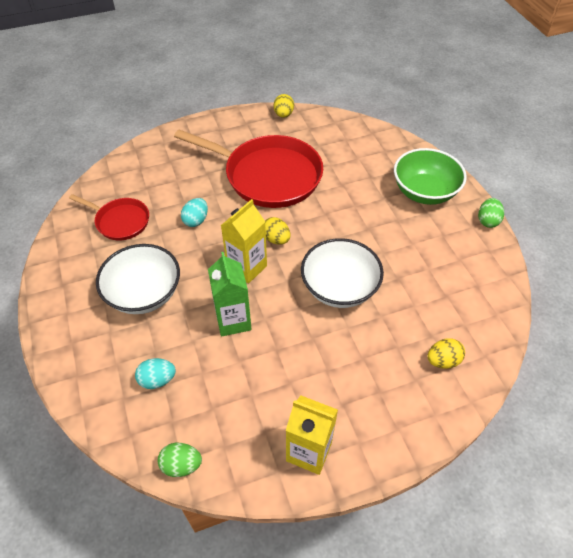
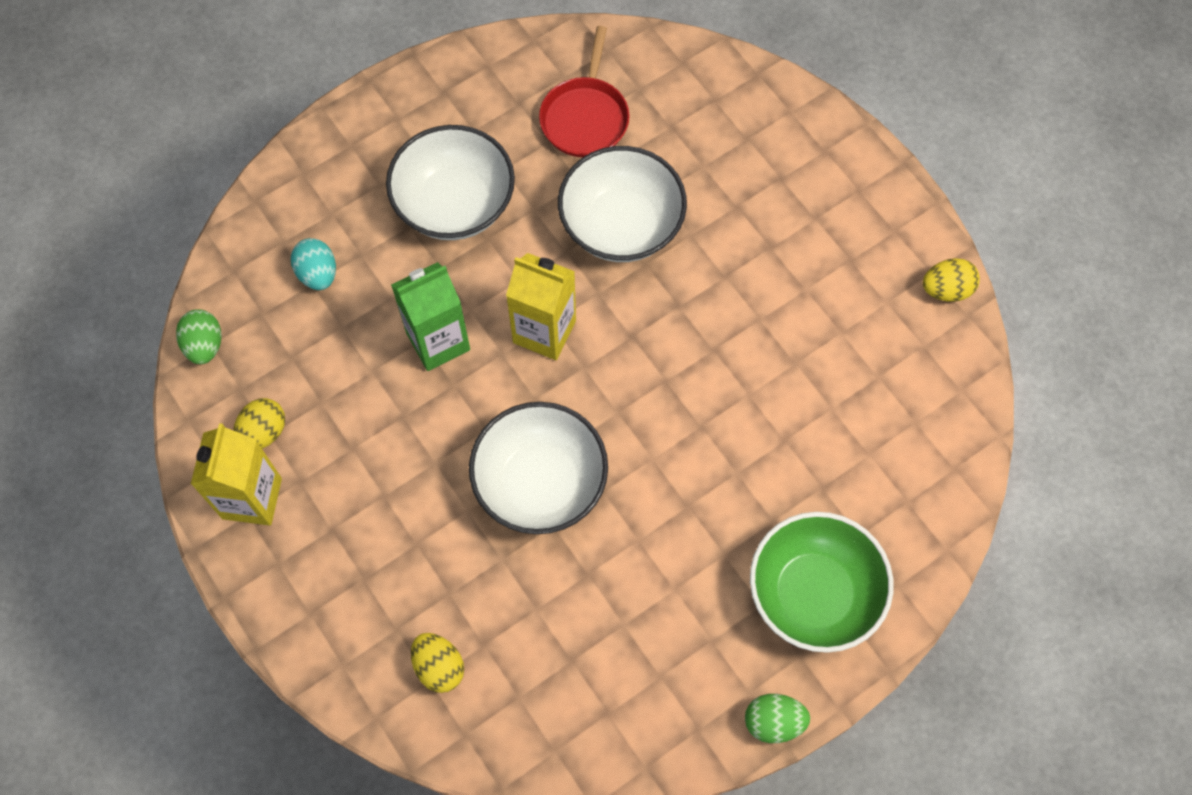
camera: 75 degrees right, 15 degrees up
red pan [174,130,323,208] -> none
turquoise egg [181,198,208,227] -> white bowl [558,146,687,262]
yellow egg [265,217,291,245] -> yellow egg moved to [233,398,285,449]

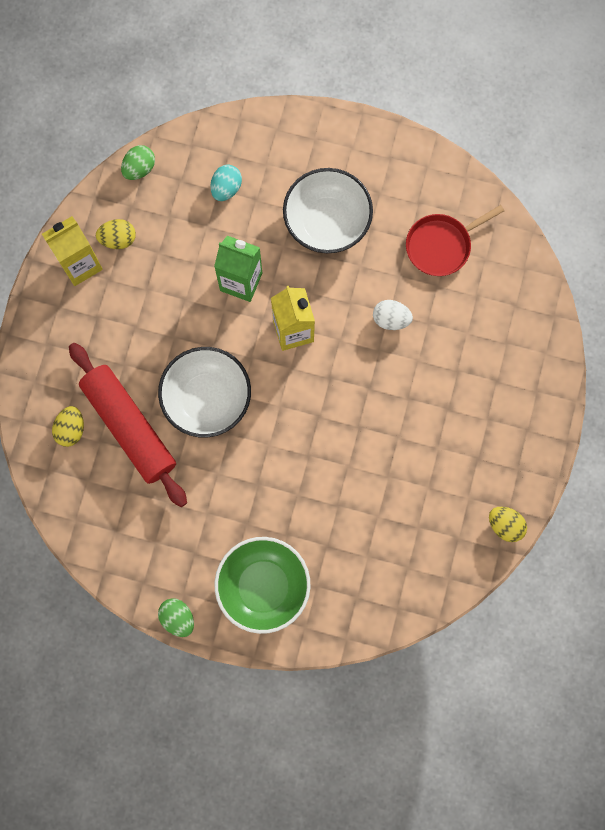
camera: 50 degrees right, 10 degrees up
white bowl [558,146,687,262] -> white egg [373,300,413,330]
none -> red rolling pin [69,343,187,507]

